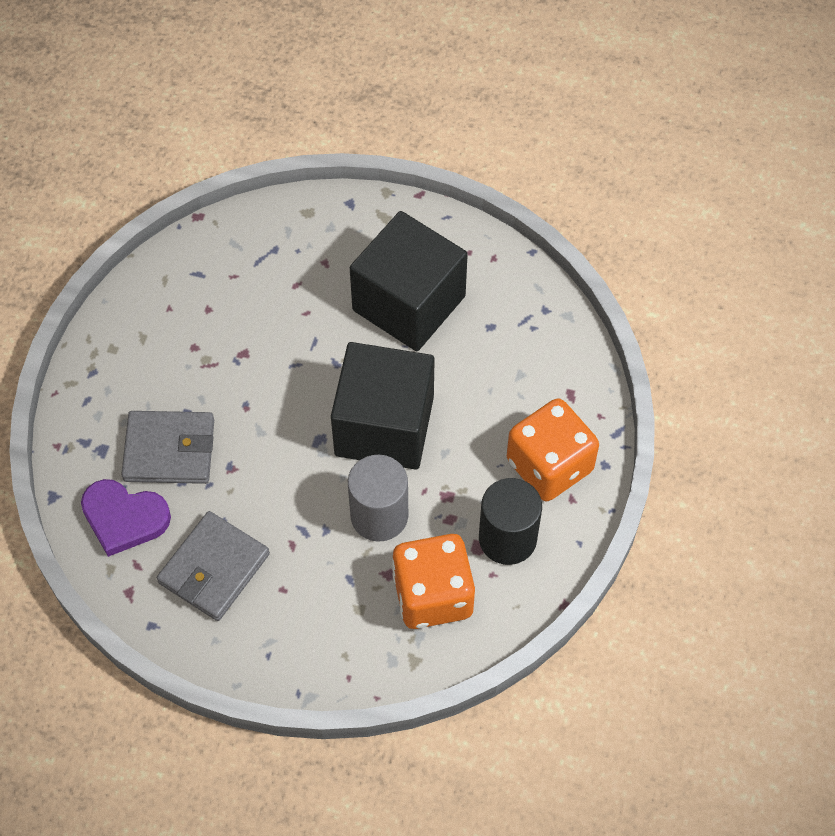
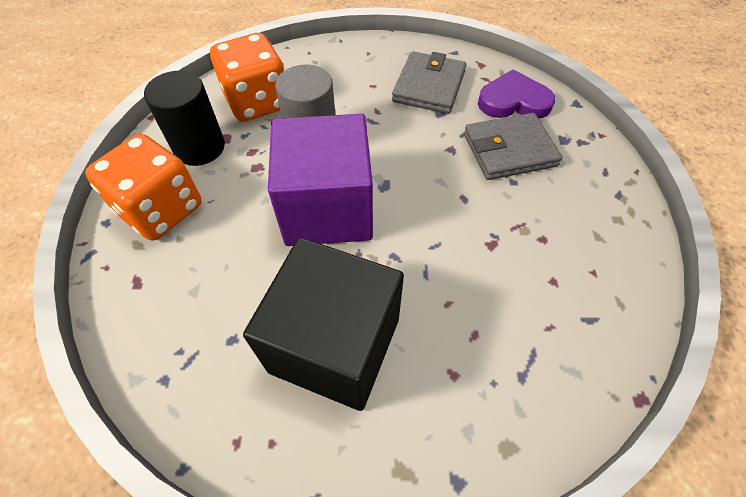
camera: 165 degrees right, 5 degrees down
black cube [331,342,435,470] -> purple cube [268,114,373,246]

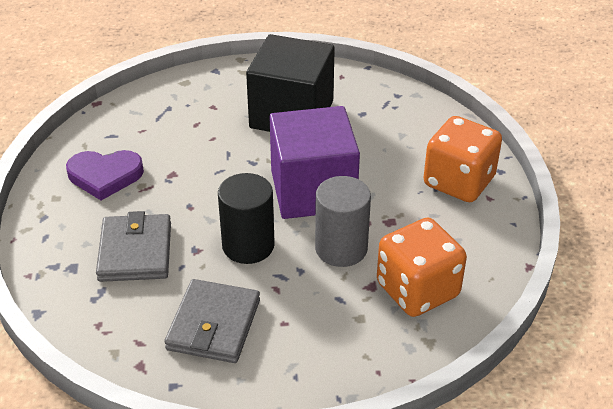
camera: 175 degrees right, 15 degrees down
black cylinder [144,71,225,166] -> black cylinder moved to [218,173,275,264]
grey wallet [464,113,563,180] -> grey wallet turned 75 degrees counterclockwise [96,211,171,282]
purple heart [478,69,555,119] -> purple heart moved to [66,150,144,200]

